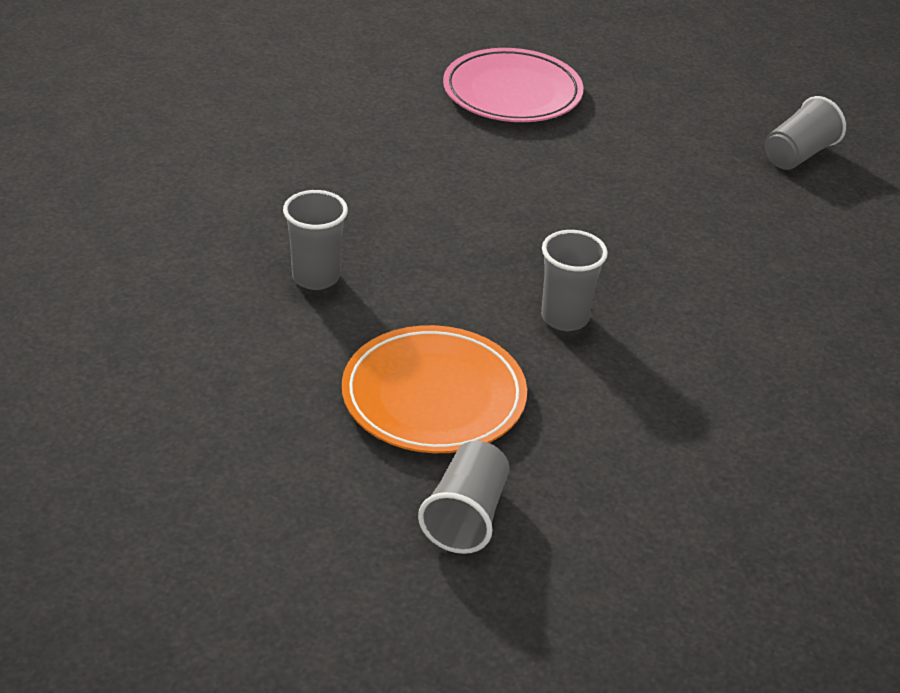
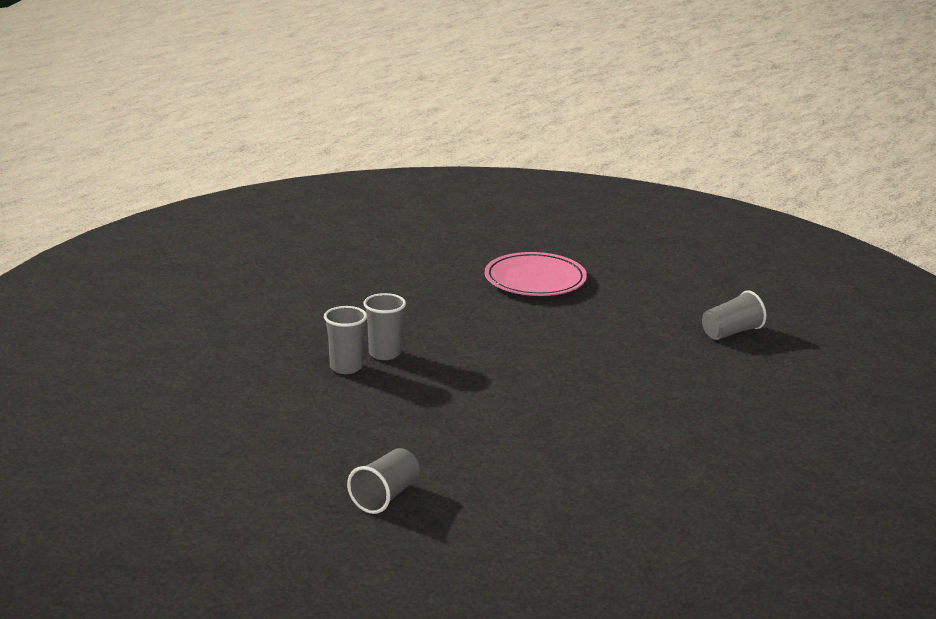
camera: 15 degrees right, 15 degrees down
orange plate [342,325,527,453] -> none
grey cup [541,230,608,331] -> grey cup moved to [363,293,406,360]

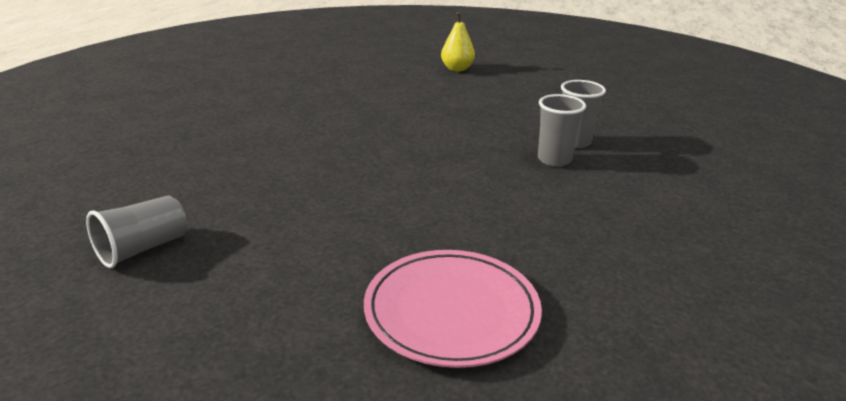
camera: 165 degrees right, 5 degrees up
grey cup [347,448,420,514] -> yellow pear [441,12,475,71]

